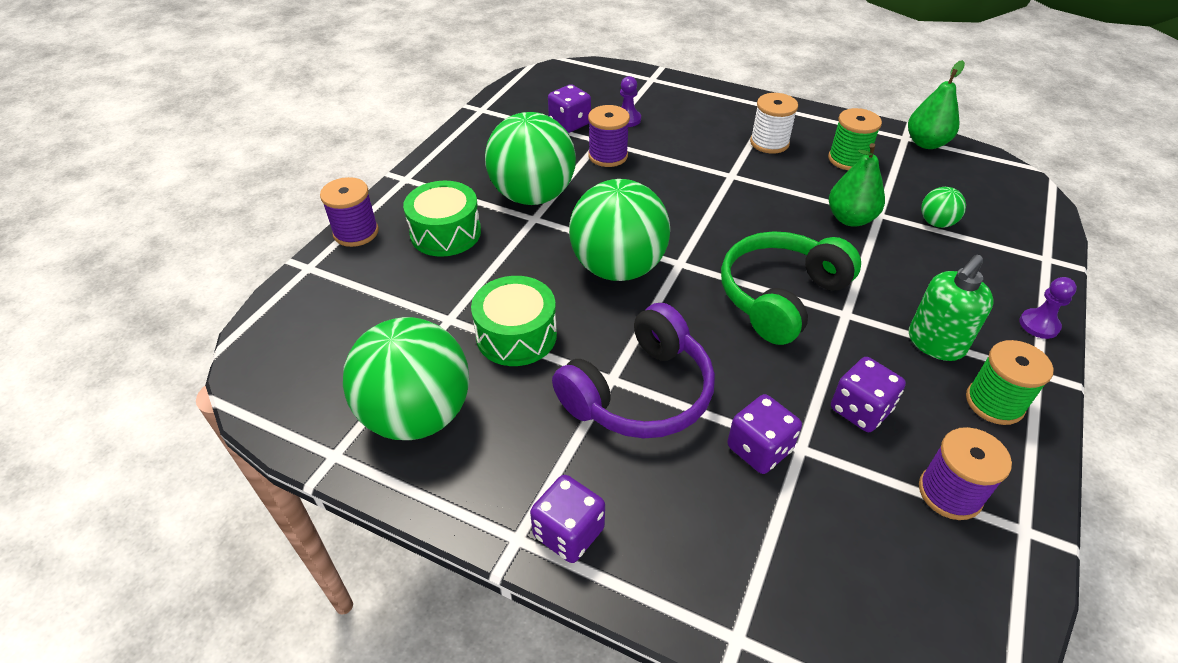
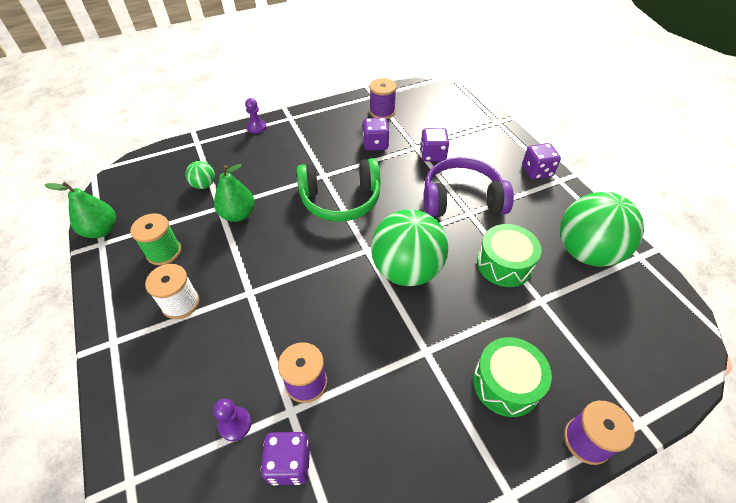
camera: 140 degrees left, 5 degrees up
green ball [485,112,576,205] -> none
green soap dispenser [909,255,994,361] -> none
green spool [966,340,1054,425] -> none

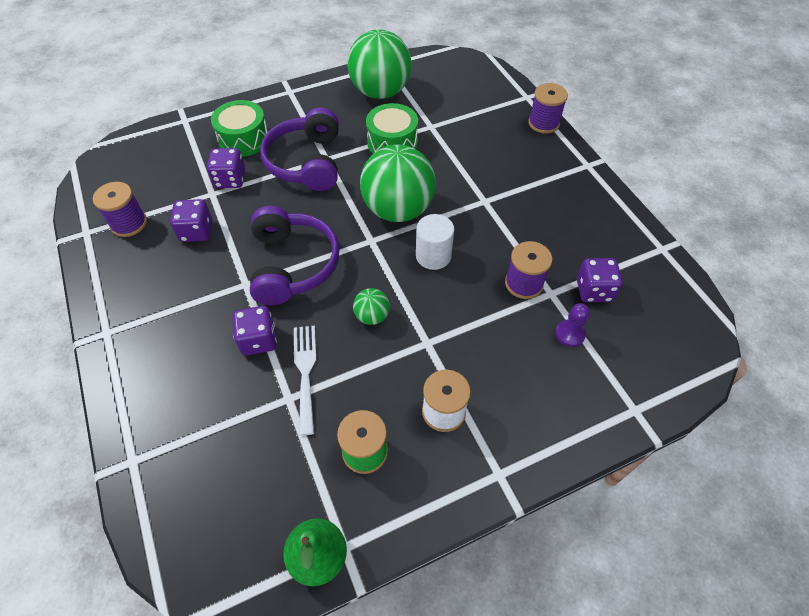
camera: 90 degrees left, 5 degrees up
green ball [185,161,215,189] -> green ball moved to [353,288,390,325]
green pear [214,164,255,222] -> white fork [294,326,316,436]
purple pawn [245,98,267,134] -> none
green headphones [296,158,380,222] -> purple headphones [250,206,340,305]
green drum [473,337,552,417] -> green drum moved to [211,100,268,157]
purple dice [522,143,561,180] -> purple dice moved to [232,306,277,356]
none -> white cylinder [416,214,454,270]

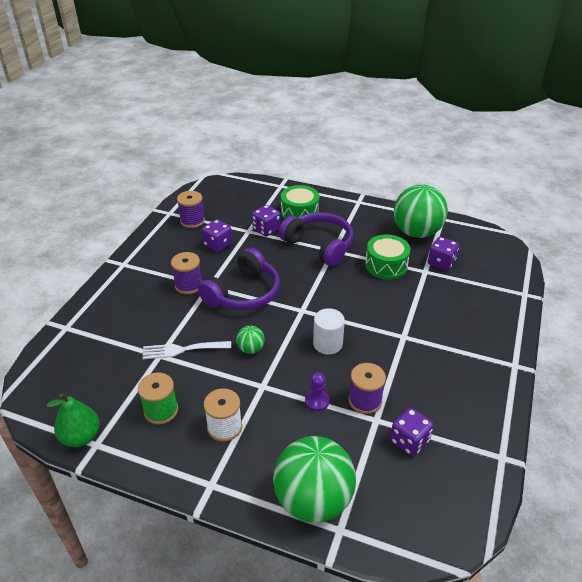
camera: 45 degrees right, 15 degrees down
purple dice [232,306,277,356] -> purple dice moved to [428,237,459,271]
purple headphones [260,107,339,191] -> purple headphones turned 90 degrees clockwise [279,212,353,266]
white fork [294,326,316,436] -> white fork turned 135 degrees counterclockwise [142,341,231,359]
green ball [360,145,436,222] -> green ball moved to [273,436,356,523]
purple spool [528,83,568,134] -> purple spool moved to [171,252,202,294]
purple pawn [555,303,590,347] -> purple pawn moved to [305,372,329,411]

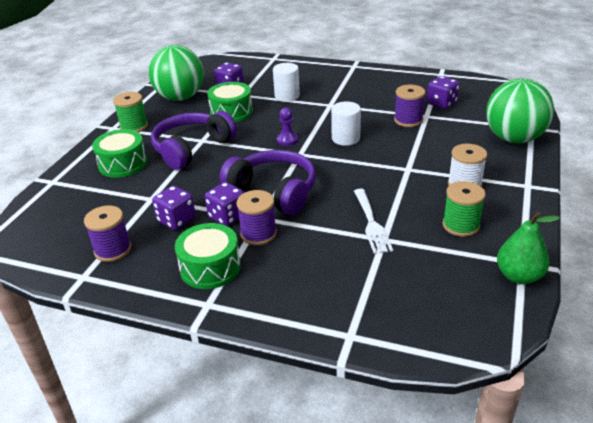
camera: 90 degrees left, 5 degrees down
green ball [236,325,265,354] -> none
purple dice [252,205,281,237] -> purple dice moved to [205,182,244,226]
purple pawn [305,372,329,411] -> purple pawn moved to [277,107,298,146]
none -> green spool [113,92,148,132]
none -> green drum [175,223,241,289]
none -> white cylinder [273,63,300,101]

